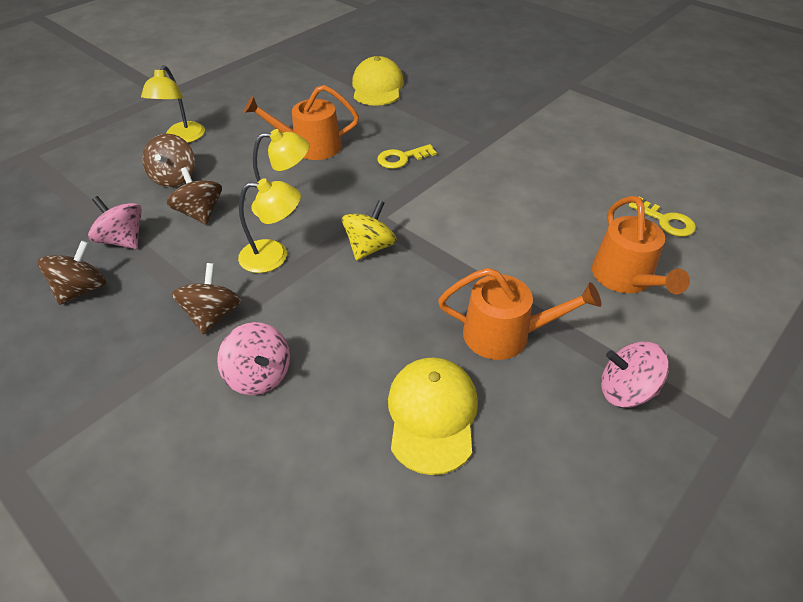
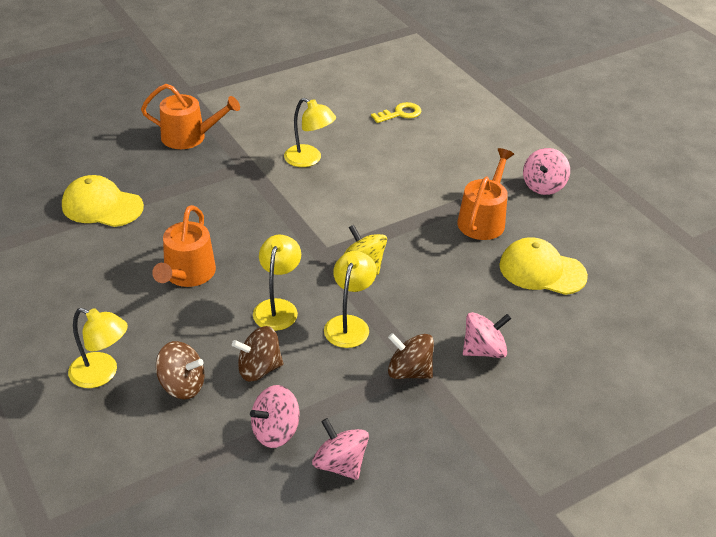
camera: 75 degrees left, 5 degrees down
brown spinning top [37,240,106,305] -> pink spinning top [312,418,369,480]
yellow key [377,144,437,169] -> none
orange watering can [592,196,690,294] -> orange watering can moved to [141,84,240,149]
none -> yellow lamp [284,98,336,167]

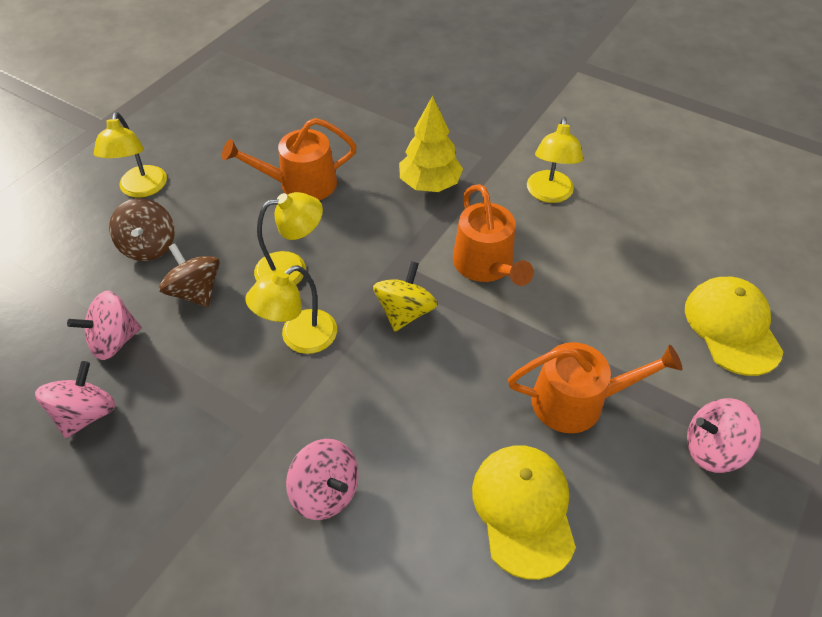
camera: 65 degrees right, 10 degrees up
yellow cap [62,175,144,227] -> yellow cap moved to [685,277,783,376]
orange watering can [141,84,240,149] -> orange watering can moved to [453,184,534,286]
pink spinning top [250,385,299,448] -> pink spinning top turned 60 degrees counterclockwise [67,291,142,360]
yellow lamp [324,251,377,348] -> yellow lamp turned 150 degrees clockwise [245,265,337,354]
yellow key [371,102,422,123] -> none
brown spinning top [388,333,434,379] -> none
none -> yellow tree [399,96,463,192]

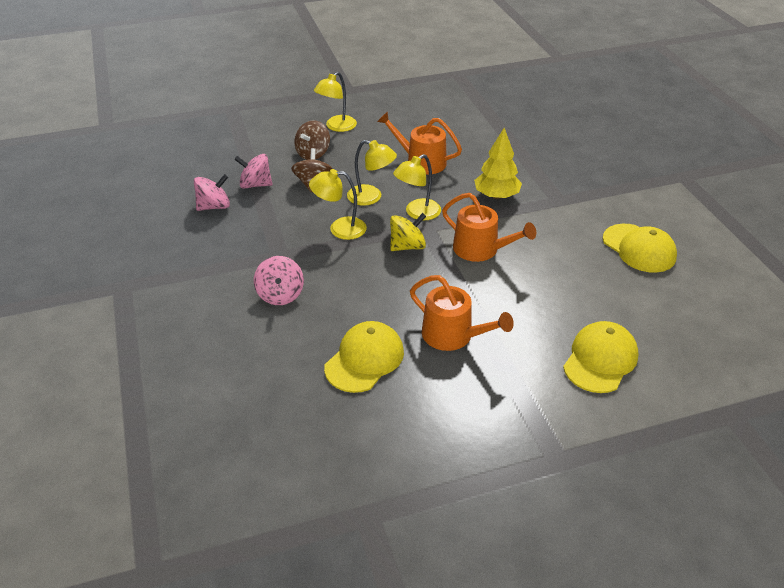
camera: 40 degrees right, 10 degrees down
orange watering can [453,184,534,286] -> orange watering can turned 75 degrees counterclockwise [442,193,536,262]
yellow lamp [527,117,583,203] -> yellow lamp moved to [393,154,441,220]
pink spinning top [687,398,761,473] -> none
none -> yellow cap [603,224,677,273]

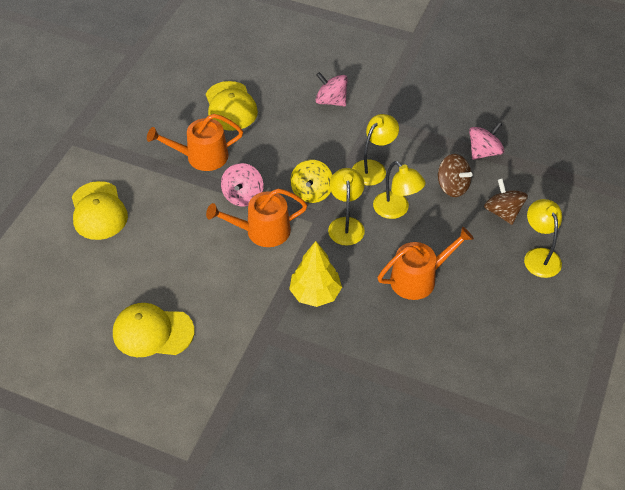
camera: 130 degrees right, 10 degrees up
pink spinning top [194,174,230,211] -> pink spinning top moved to [221,163,264,207]
yellow lamp [347,140,397,206] -> yellow lamp turned 105 degrees counterclockwise [373,161,425,219]

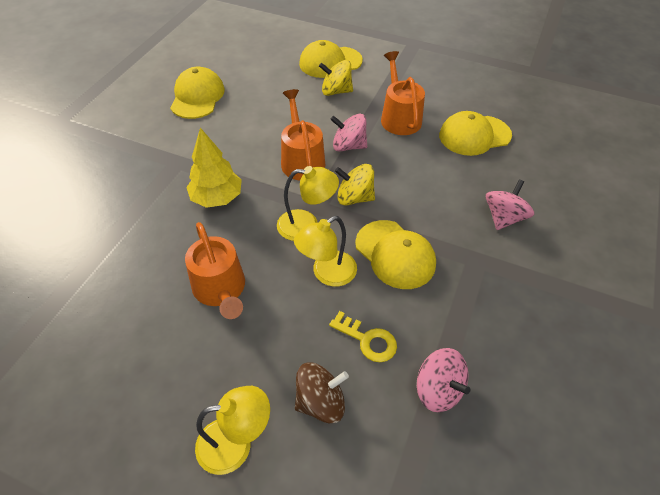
camera: 90 degrees right, 0 degrees up
yellow lamp [352,114,399,186] -> yellow cap [355,220,436,289]
brown spinning top [438,154,472,197] -> yellow key [329,311,397,362]
none -> yellow spinning top [319,60,353,96]

